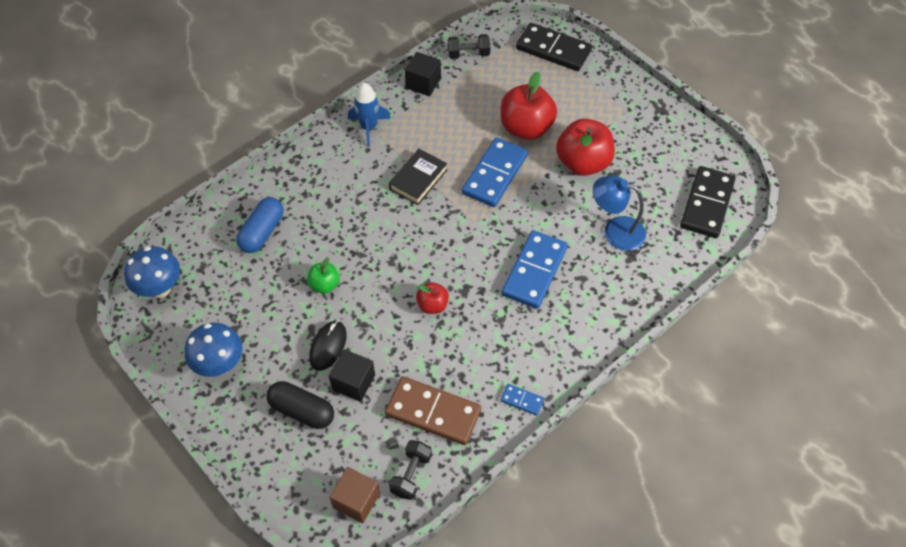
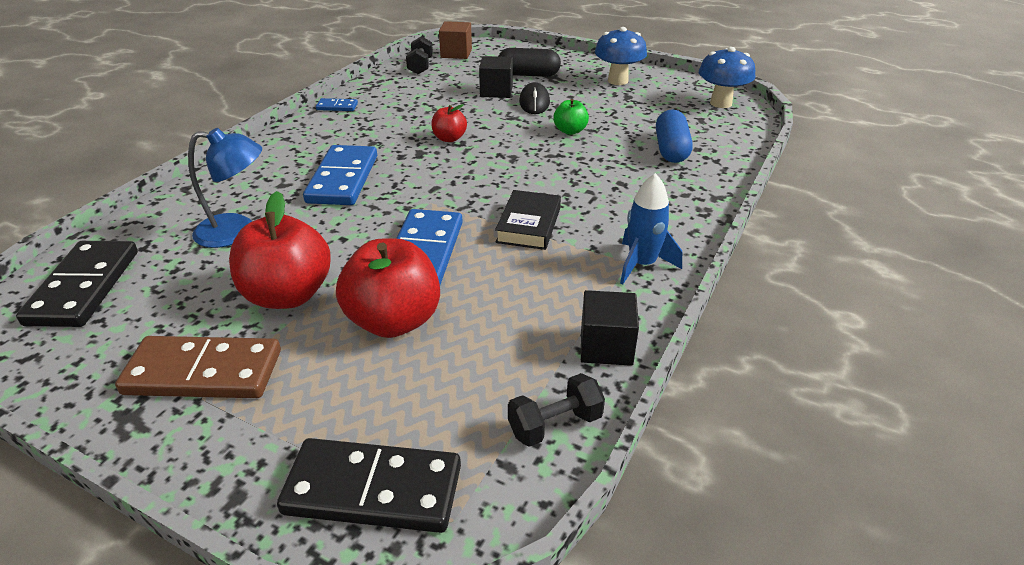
camera: 160 degrees right, 20 degrees down
brown domino [385,376,481,445] -> brown domino moved to [115,336,281,398]

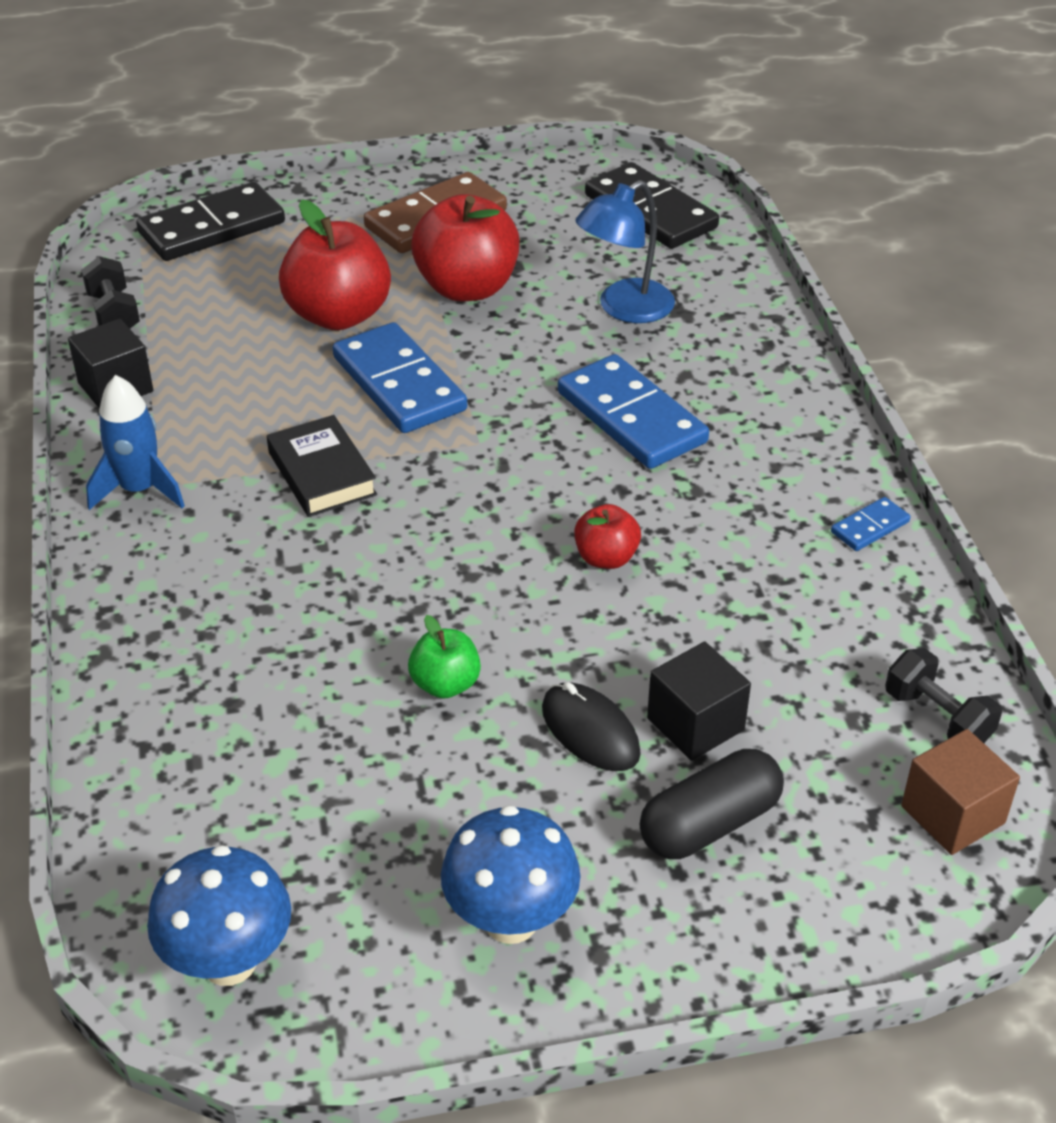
camera: 140 degrees right, 5 degrees up
black dumbbell [508,373,605,447] -> black dumbbell turned 45 degrees counterclockwise [81,256,140,329]
blue capsule [656,110,693,163] -> none

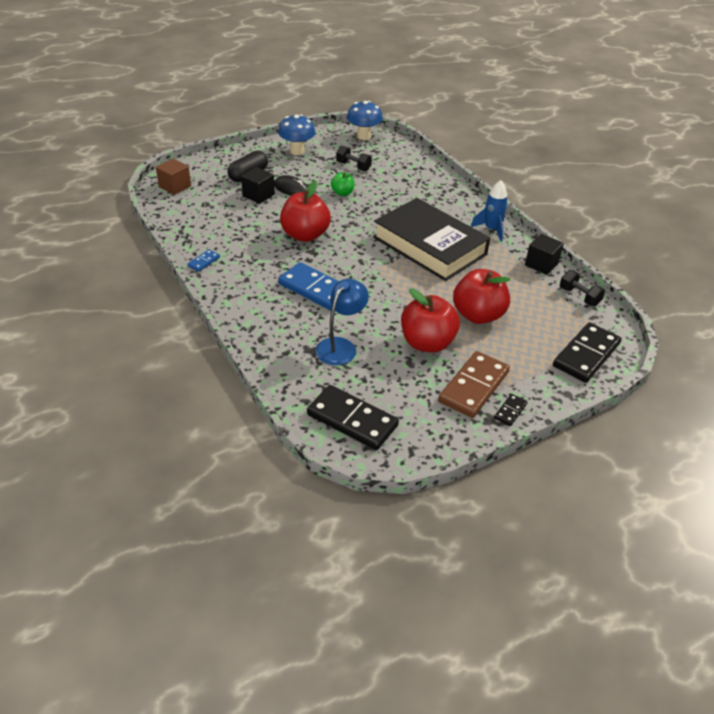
camera: 160 degrees right, 0 degrees up
black book [267,415,377,517] -> black book [373,198,490,281], size x2.14
blue domino [332,322,467,433] -> none
red apple [574,504,641,569] -> red apple [280,181,331,242], size x1.94
black dumbbell [885,648,1002,743] -> black dumbbell moved to [336,146,372,171]
none -> black domino [494,394,528,426]

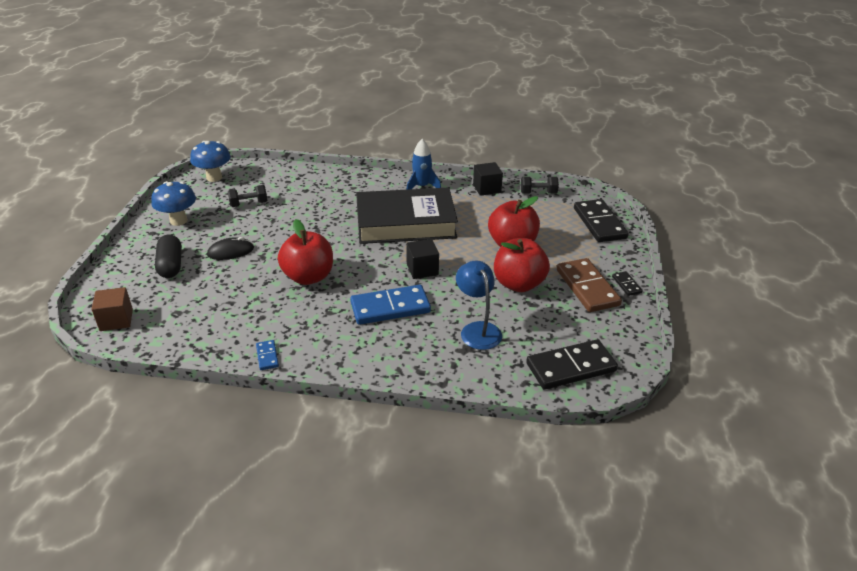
camera: 50 degrees left, 5 degrees down
black cube [241,167,275,204] -> black cube moved to [406,239,439,279]
green apple [331,172,354,196] -> none

